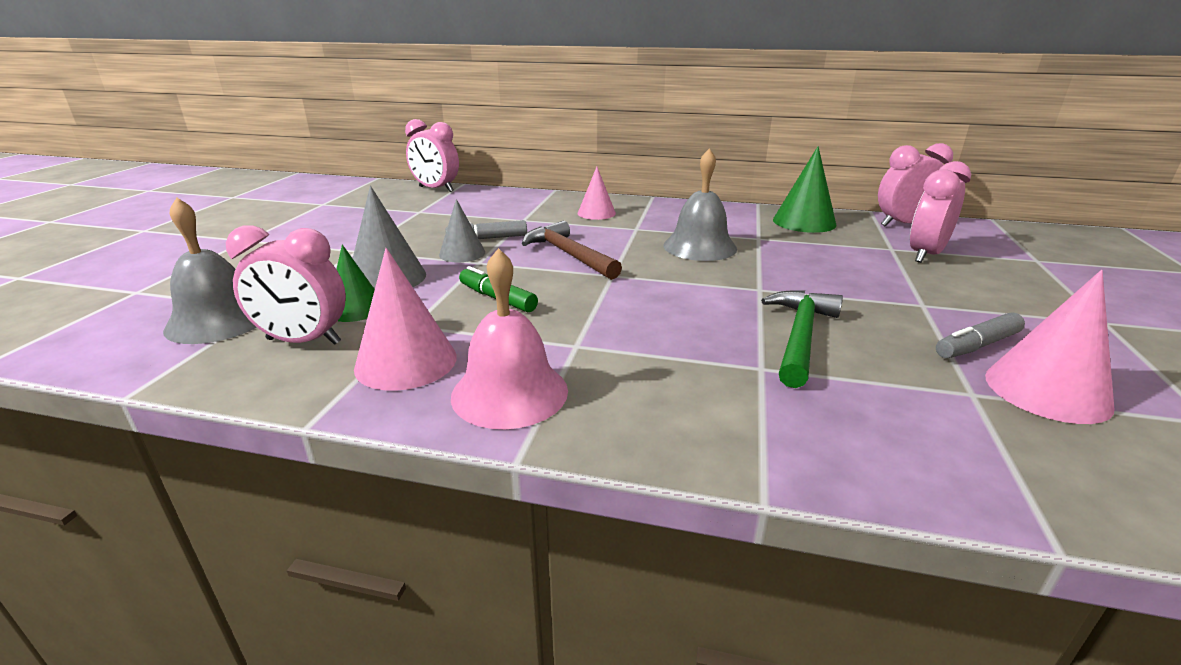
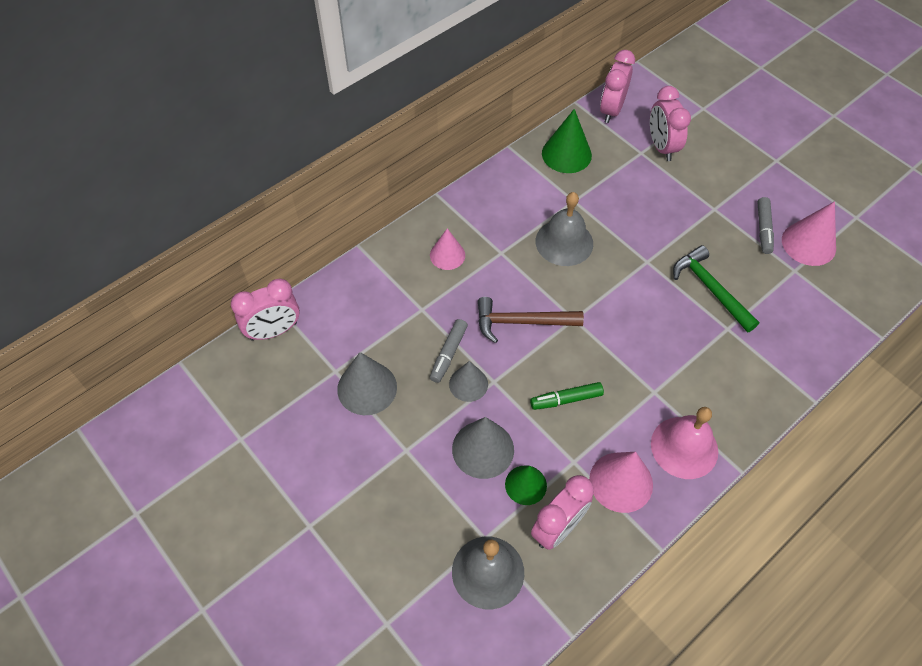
camera: 55 degrees left, 30 degrees up
none -> grey cone [337,352,397,415]

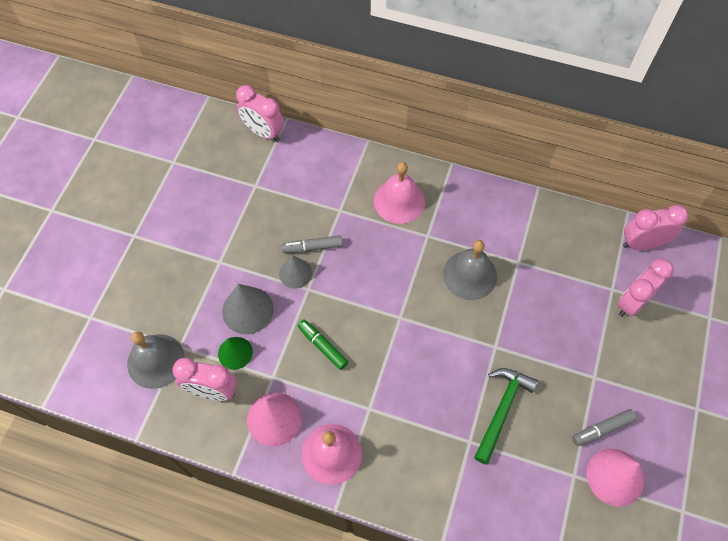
camera: 60 degrees right, 5 degrees up
grey cone [337,352,397,415] -> none
pink cone [430,228,465,270] -> pink bell [374,162,425,224]
brown hammer [478,297,584,343] -> none
green cone [542,109,592,173] -> none

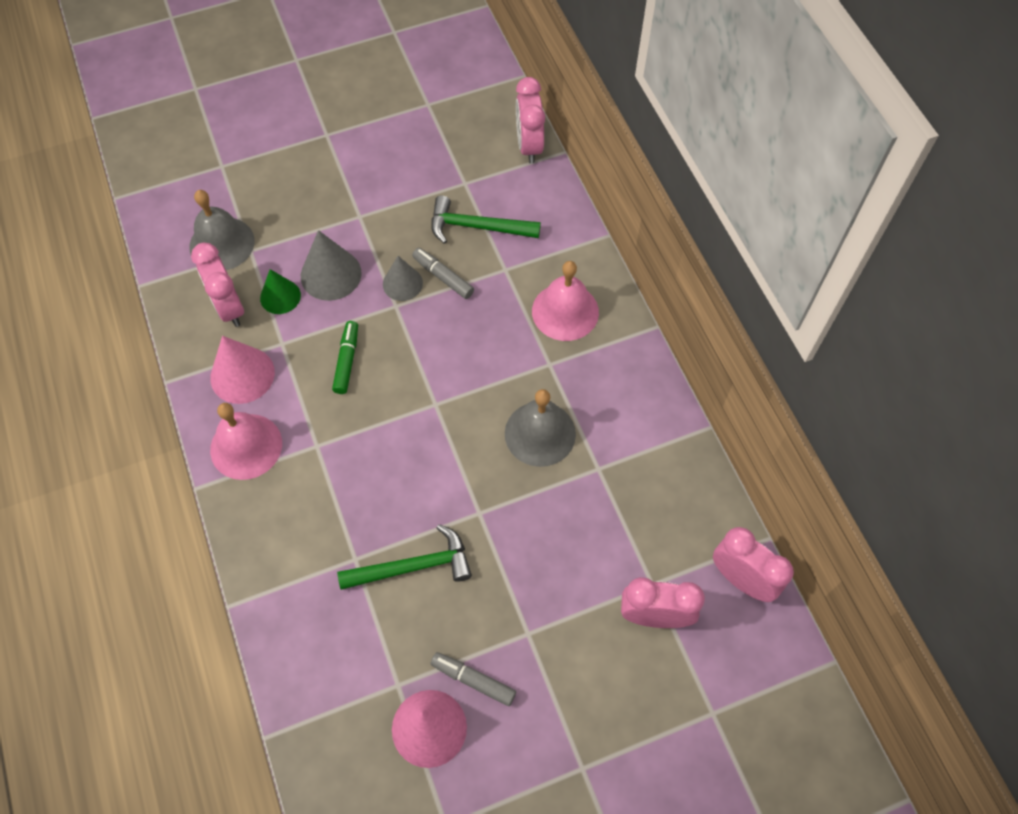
camera: 50 degrees right, 0 degrees up
none -> green hammer [431,196,541,244]

